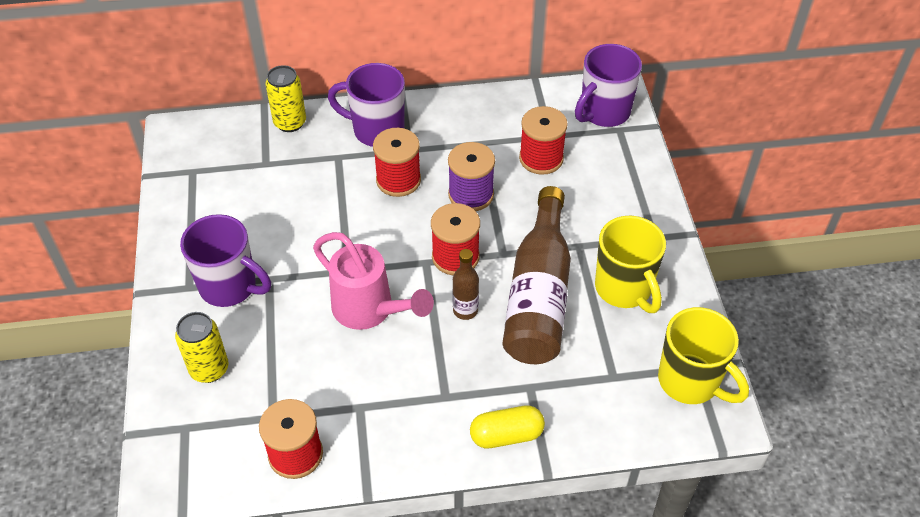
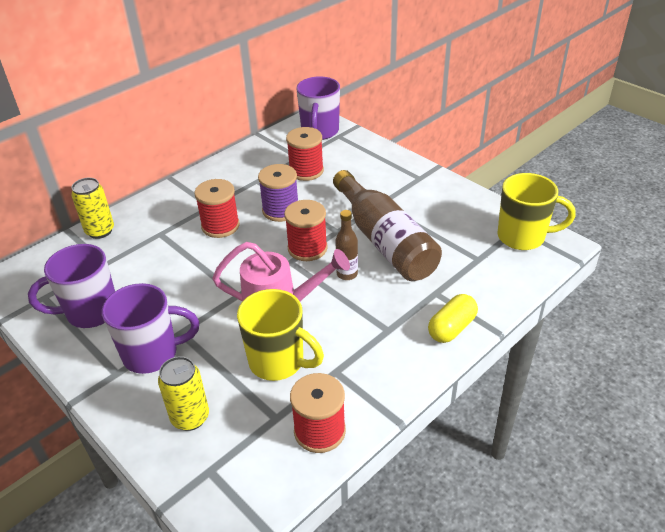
camera: 35 degrees left, 10 degrees down
purple mug [328,63,405,147] -> purple mug moved to [28,244,115,328]
yellow mug [595,216,666,313] -> yellow mug moved to [237,289,324,381]

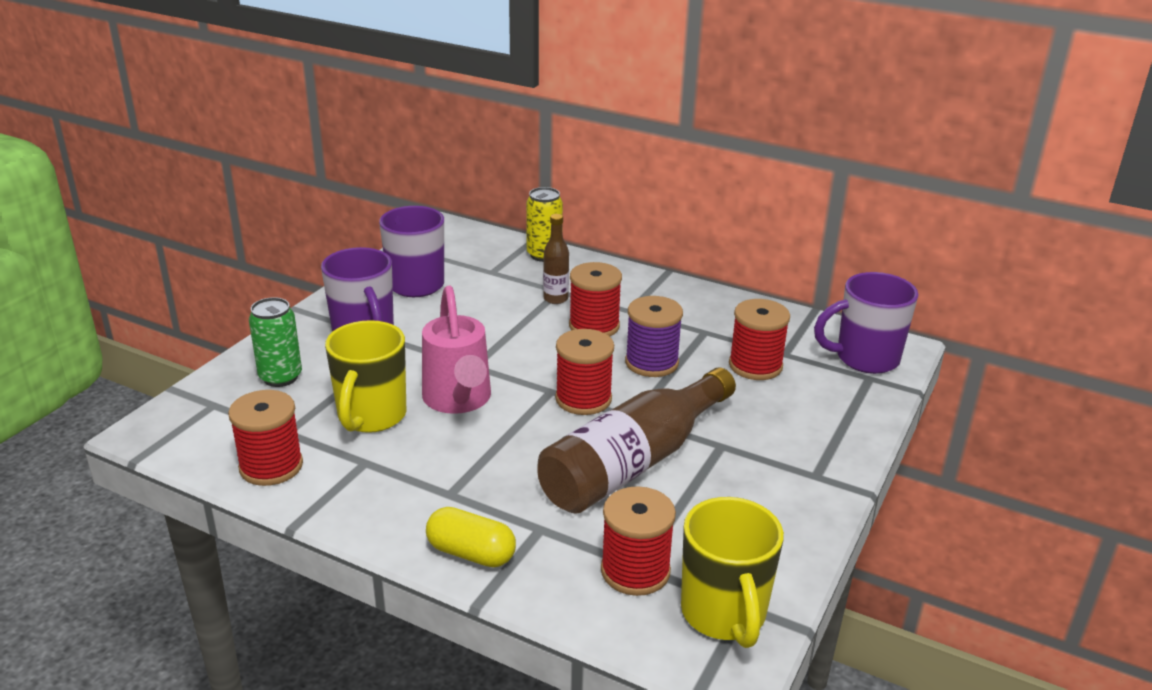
camera: 70 degrees right, 10 degrees down
yellow can [158,356,209,431] -> green can [249,297,302,387]
brown bottle [335,210,358,280] -> brown bottle moved to [543,214,569,304]
none -> red spool [601,486,676,596]

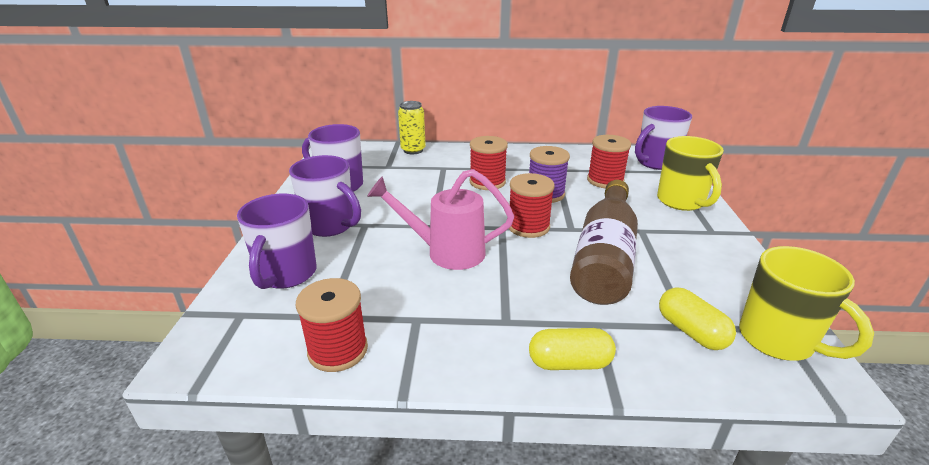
camera: 25 degrees left, 0 degrees up
green can [249,297,302,387] -> purple mug [237,194,316,289]
yellow mug [325,320,406,433] -> yellow mug moved to [657,136,724,211]
pink watering can [422,286,491,414] -> pink watering can turned 135 degrees clockwise [367,169,514,270]
brown bottle [543,214,569,304] -> none
red spool [601,486,676,596] -> yellow capsule [659,287,736,350]

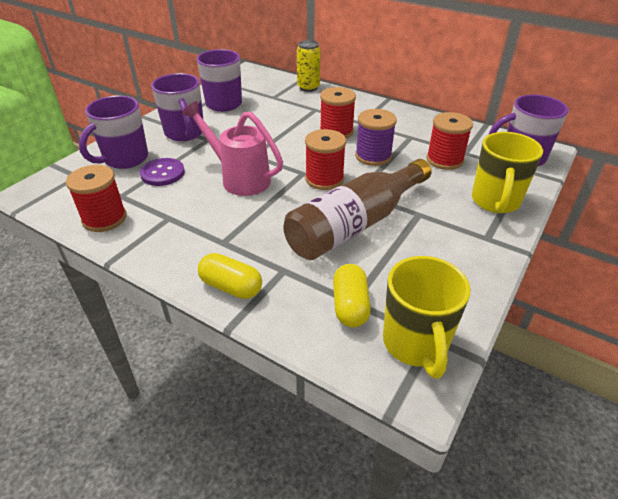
camera: 30 degrees right, 10 degrees up
none -> purple button [140,158,185,186]

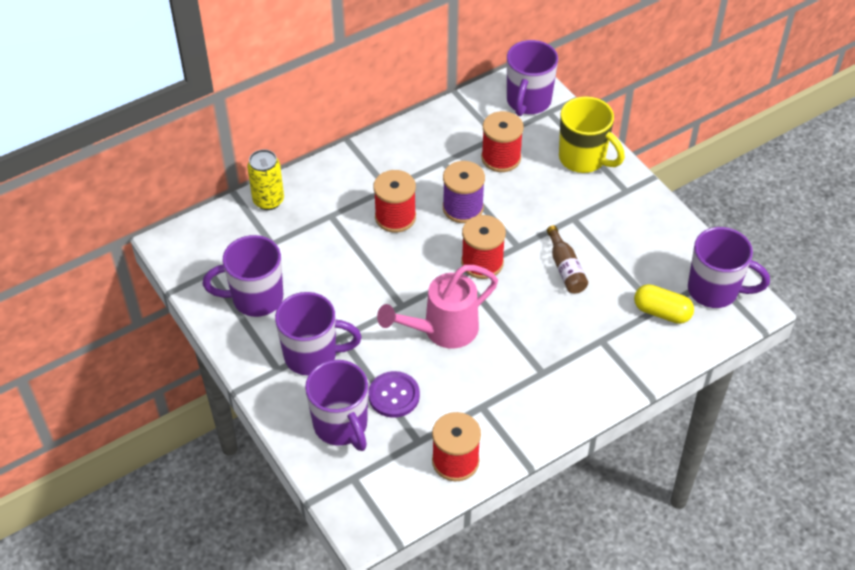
camera: 65 degrees left, 10 degrees up
yellow capsule [198,253,262,299] -> none
brown bottle [283,159,432,260] -> brown bottle [547,225,588,293], size x0.46
yellow mug [383,256,470,379] -> purple mug [688,227,770,308]

